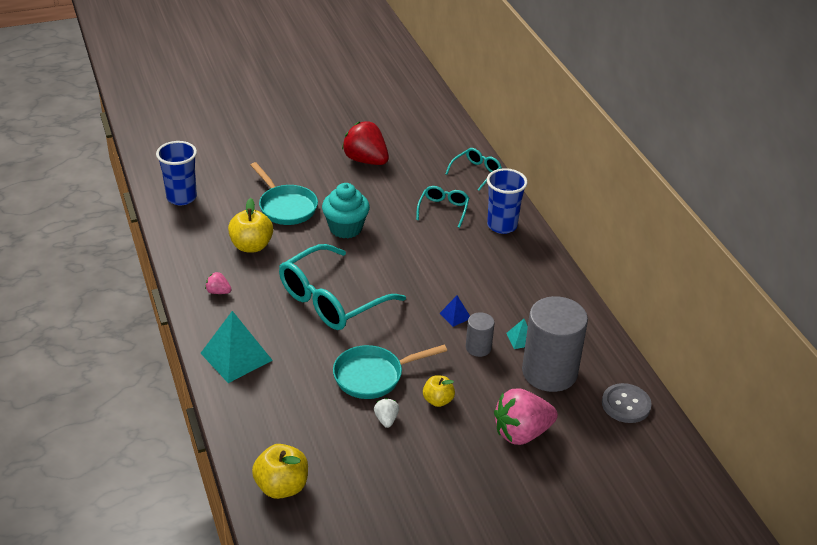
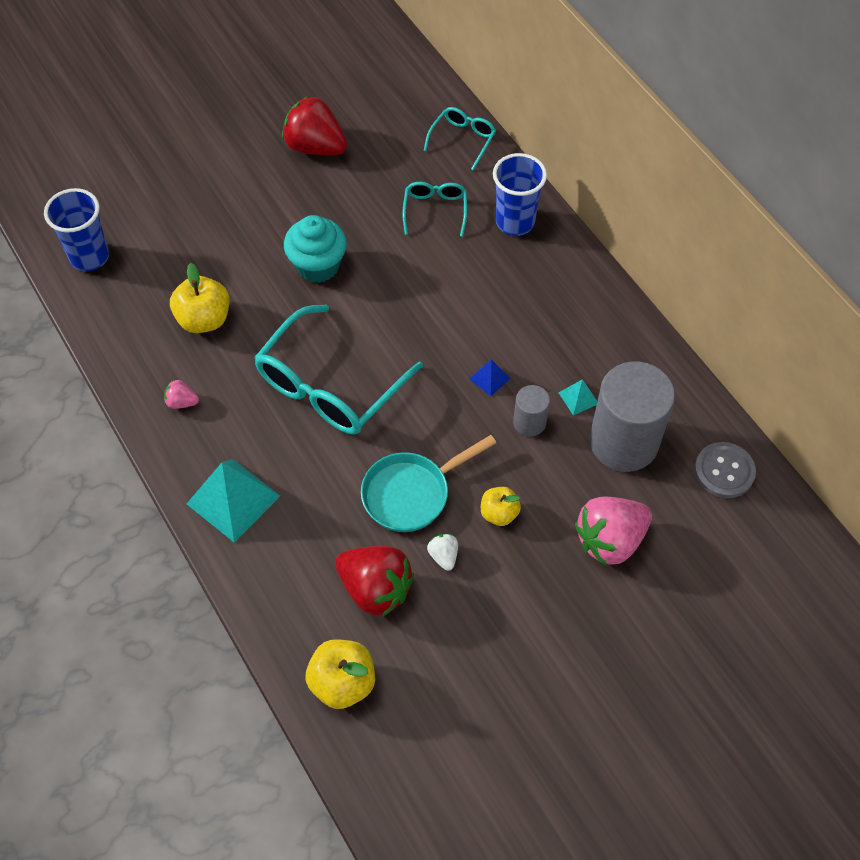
camera: 10 degrees left, 20 degrees up
turquoise pan [251,162,318,225] -> none
none -> red strawberry [335,546,414,617]

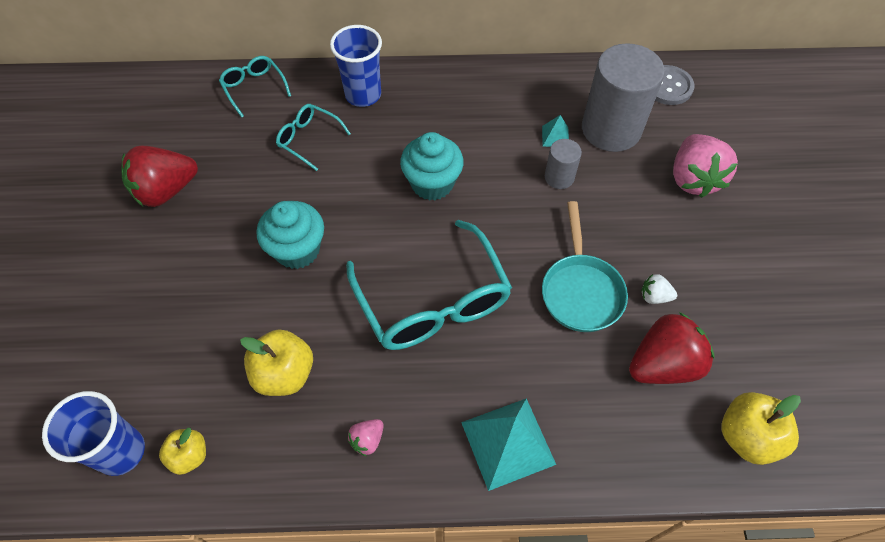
camera: 60 degrees left, 0 degrees up
blue pyramid [470,359,511,396] -> none
yellow apple [481,487,521,526] -> yellow apple moved to [159,428,206,475]
none -> turquoise cupcake [400,132,464,201]

